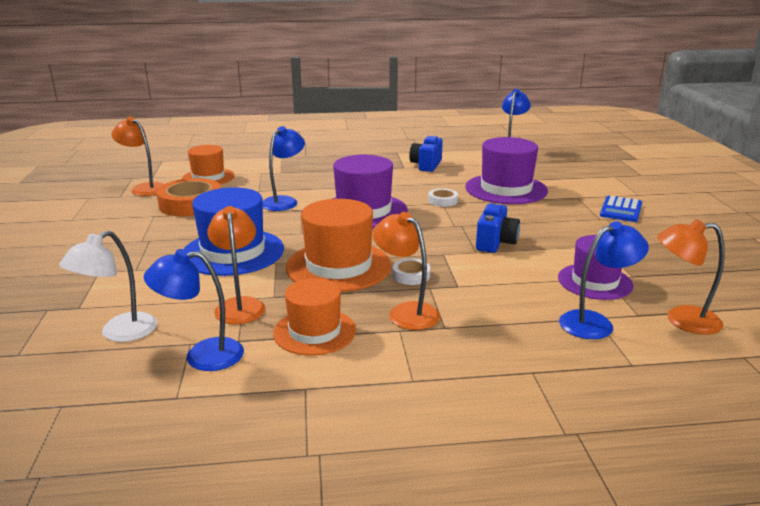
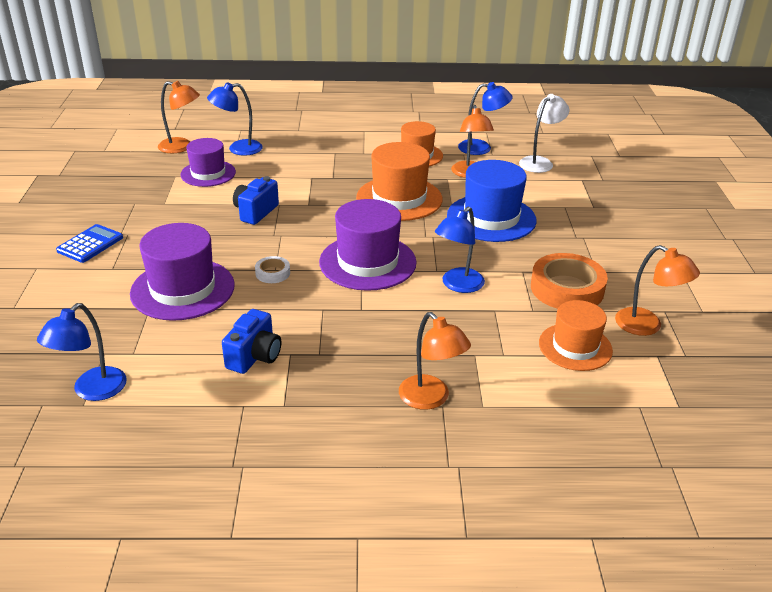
camera: 175 degrees left, 10 degrees up
orange lamp [373,212,440,330] -> orange lamp moved to [399,312,471,410]
white tape [393,258,430,285] -> none

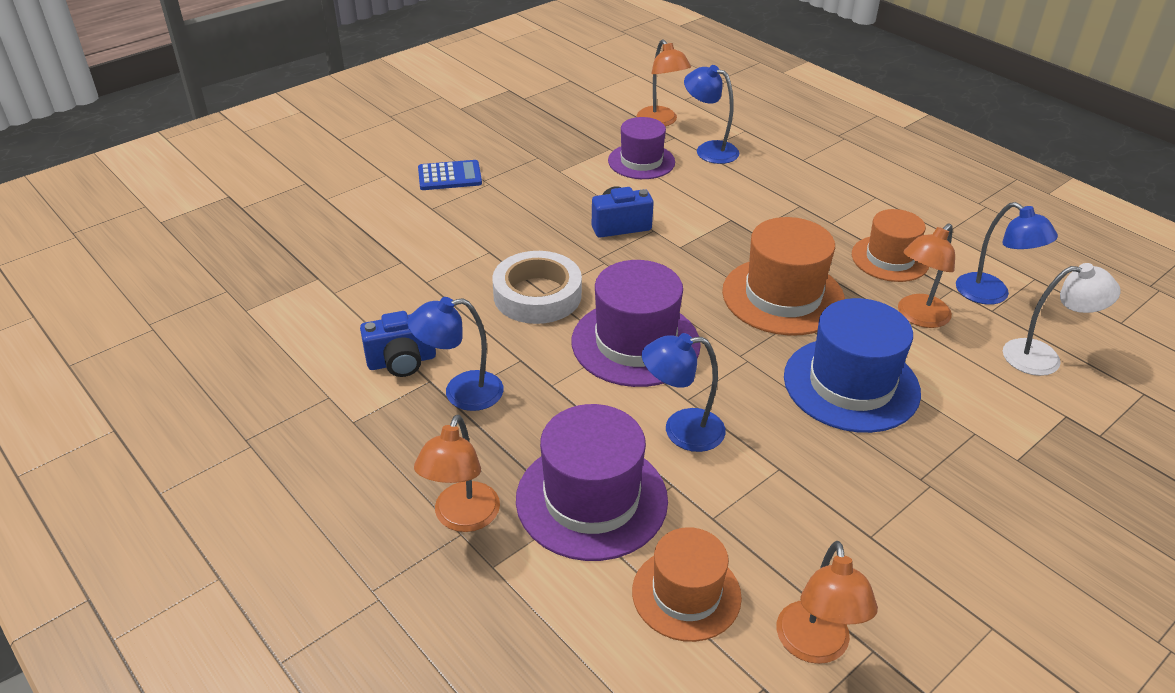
camera: 50 degrees right, 5 degrees up
blue lamp [37,303,127,401] -> blue lamp moved to [407,297,504,411]
purple hat [130,223,235,321] -> purple hat moved to [516,404,668,561]
white tape [255,256,290,283] -> white tape [492,251,582,324], size x2.07
orange tape [531,253,608,309] -> none

